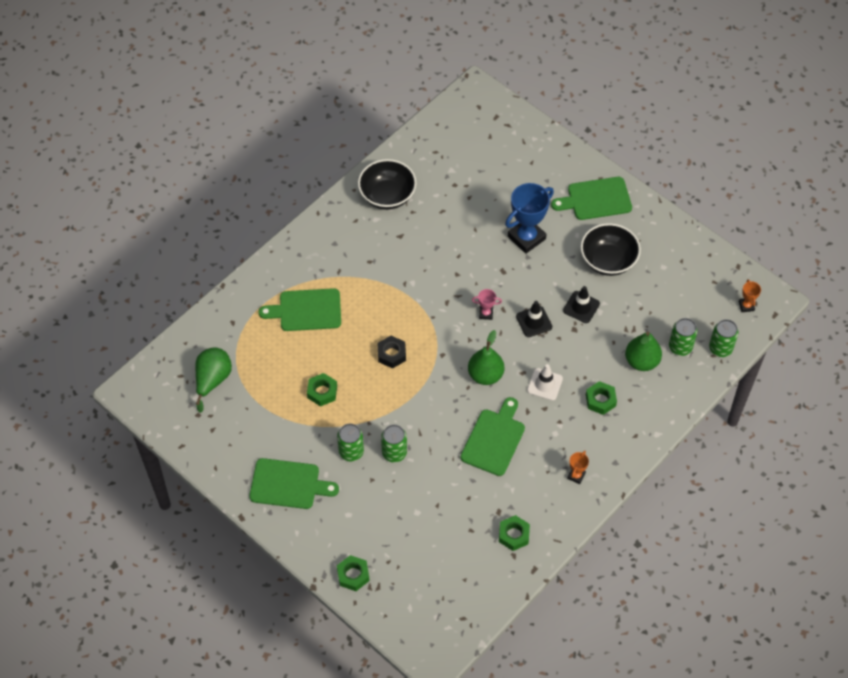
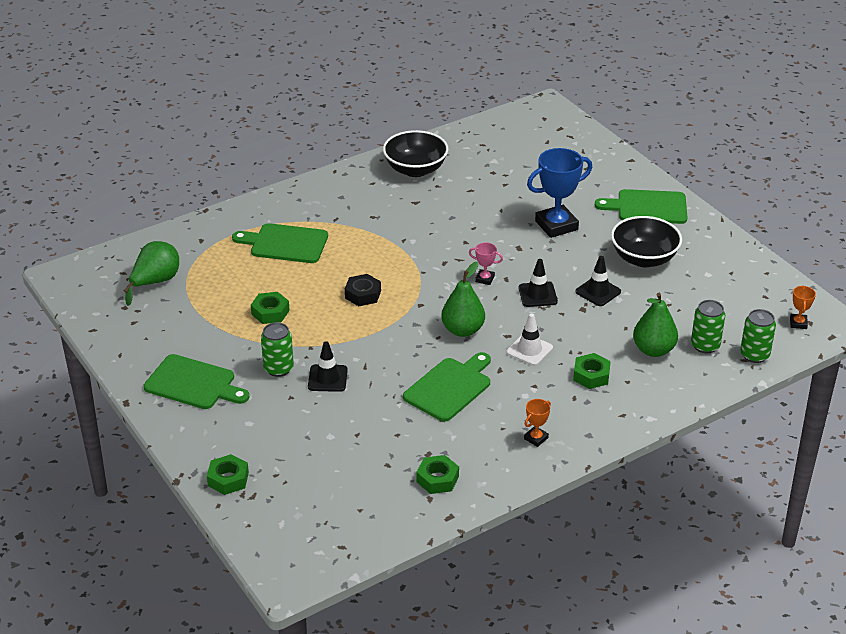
camera: 15 degrees right, 20 degrees down
green can [381,425,407,462] -> black traffic cone [308,341,348,392]

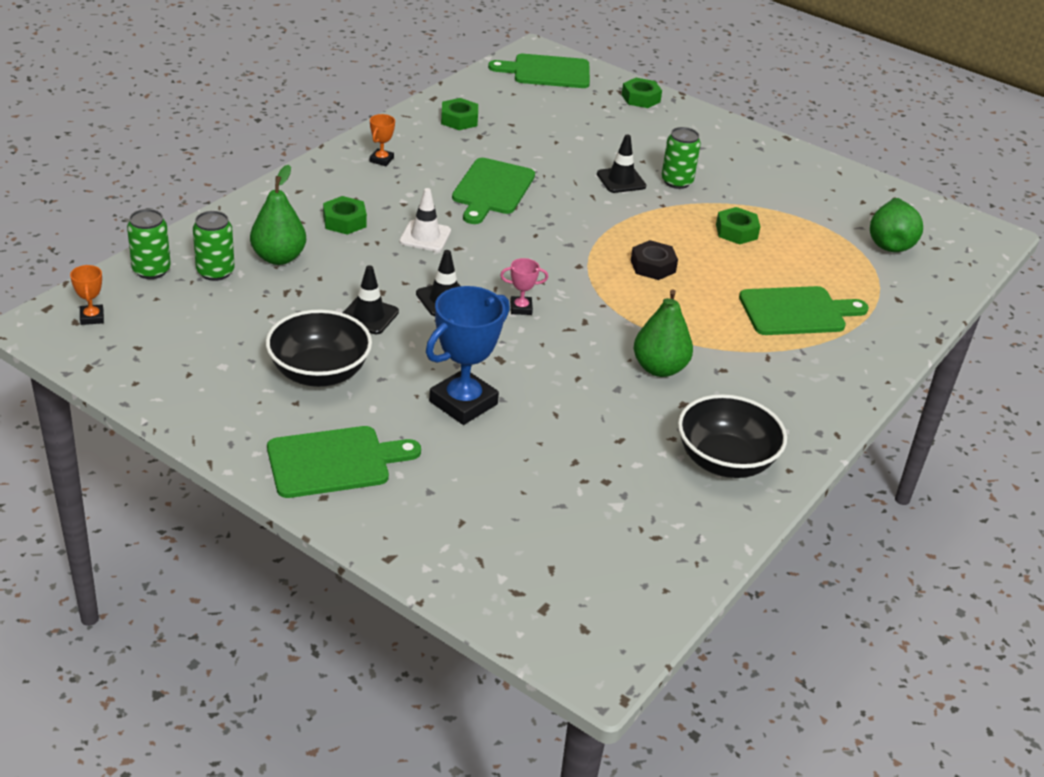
camera: 155 degrees right, 0 degrees up
green cutting board [144,354,250,409] -> green cutting board moved to [488,54,590,88]
green pear [441,262,485,337] -> green pear moved to [634,289,693,377]

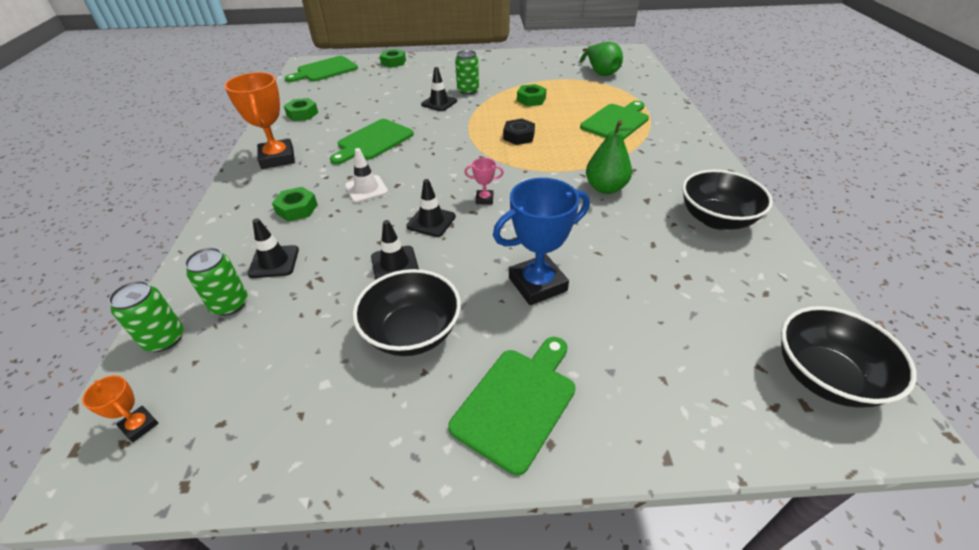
camera: 35 degrees left, 5 degrees up
green pear [250,165,306,265] -> black traffic cone [248,218,299,278]
orange trophy [370,114,395,166] -> orange trophy [224,72,295,169], size x2.14
blue trophy [426,286,510,425] -> blue trophy turned 60 degrees clockwise [493,178,590,305]
green cutting board [452,158,535,224] -> green cutting board turned 60 degrees clockwise [330,119,414,165]
pink trophy [500,258,548,315] -> pink trophy turned 45 degrees clockwise [464,158,504,205]
none -> black bowl [781,306,917,408]

